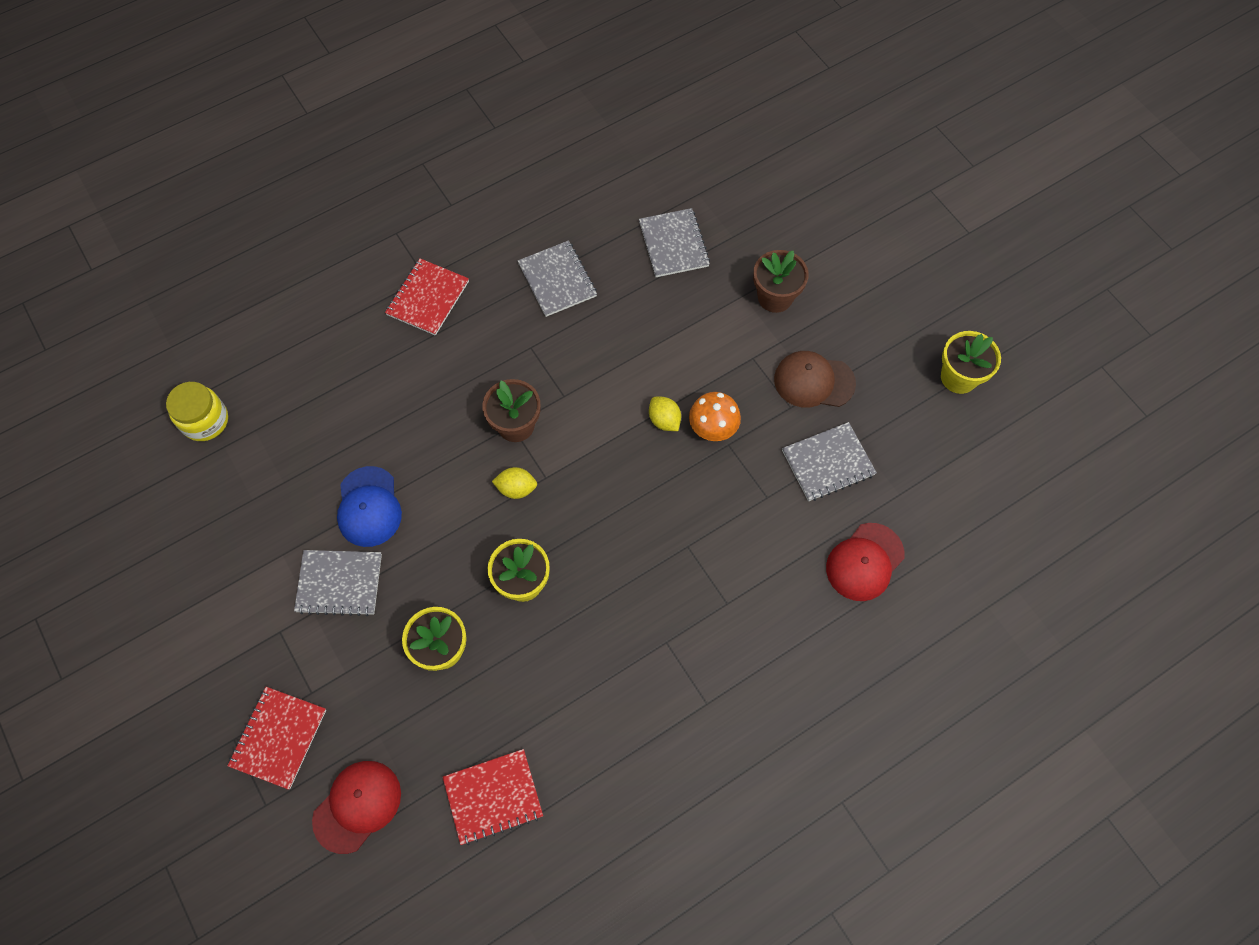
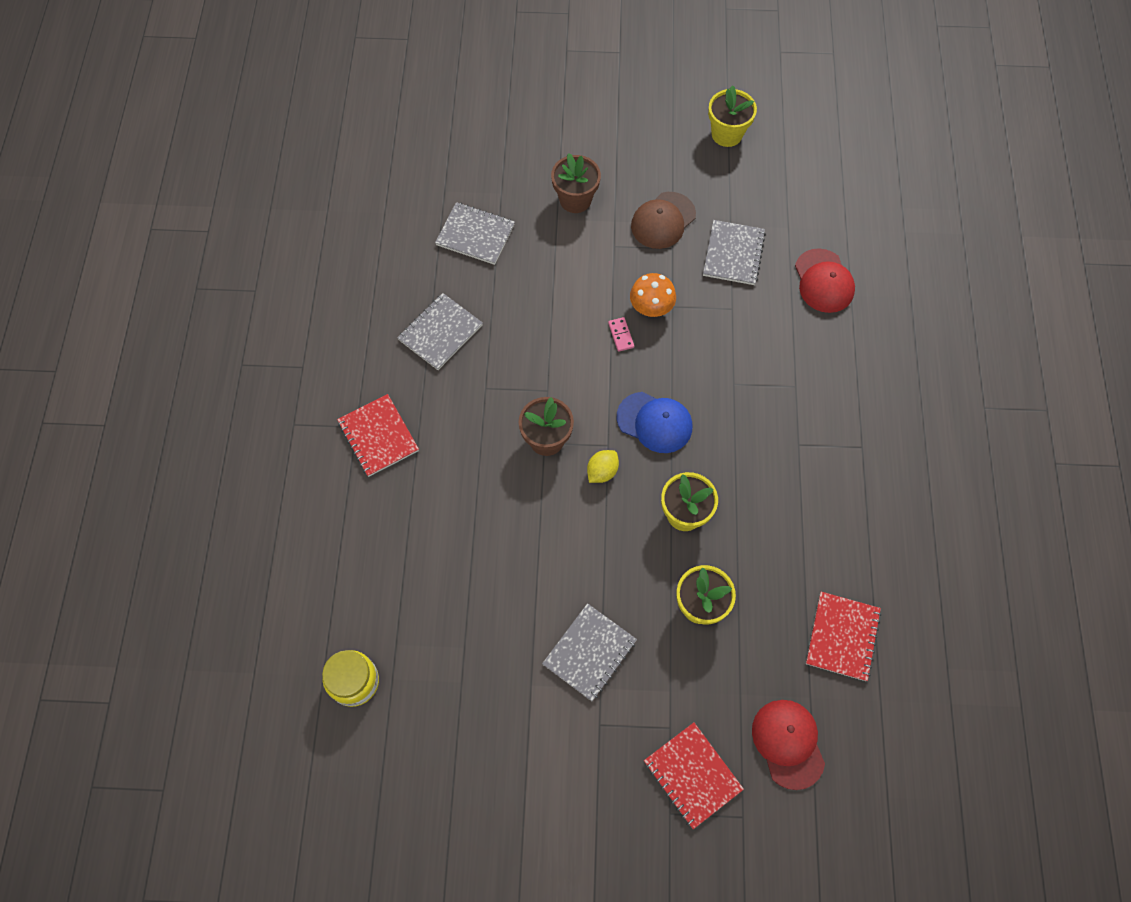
camera: 55 degrees left, 0 degrees up
blue cap [337,466,402,547] -> blue cap moved to [617,392,692,453]
grey notebook [518,241,597,317] -> grey notebook turned 60 degrees counterclockwise [397,293,483,370]
yellow lemon [649,397,681,431] -> pink domino [608,317,634,352]

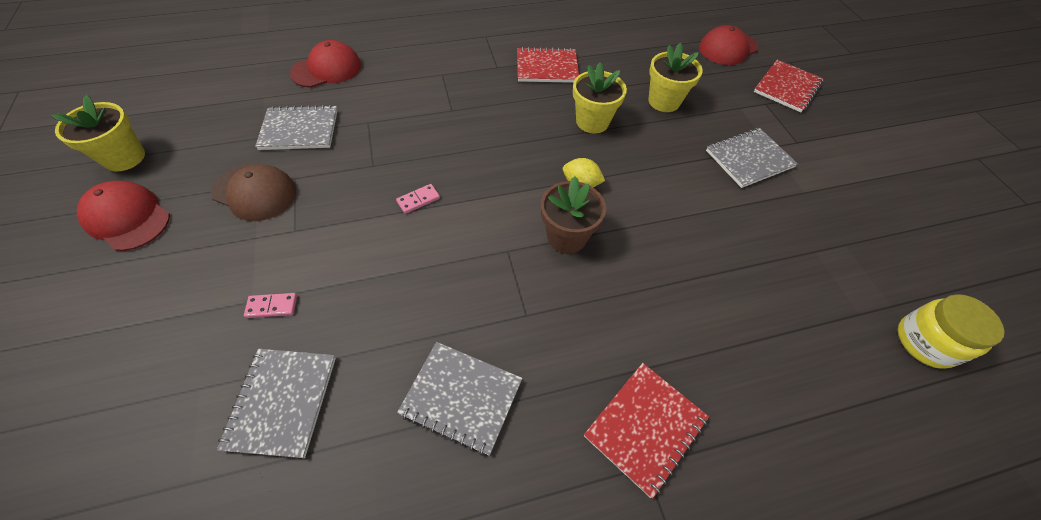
camera: 110 degrees left, 10 degrees down
grey notebook [542,603,637,701] -> grey notebook turned 45 degrees counterclockwise [706,128,798,188]
brown flower pot [551,153,601,213] -> none
blue cap [617,392,692,453] -> none
orange mushroom [630,273,676,317] -> none
red notebook [806,592,881,681] -> red notebook moved to [517,47,579,83]
none -> red cap [77,181,170,251]
none -> pink domino [244,293,297,318]

